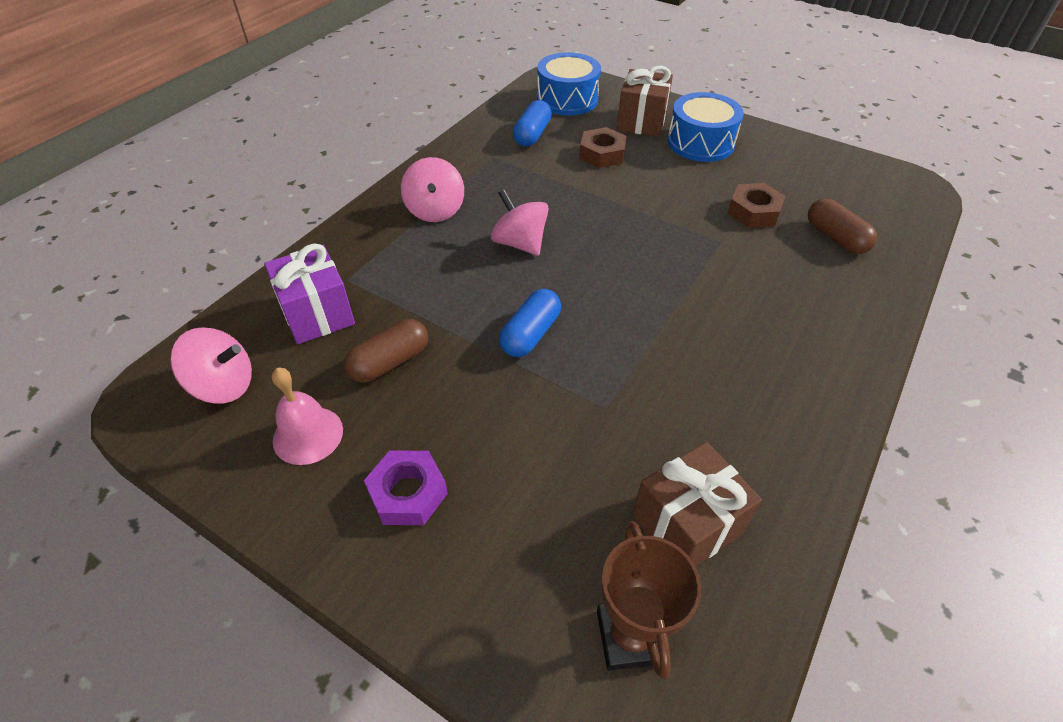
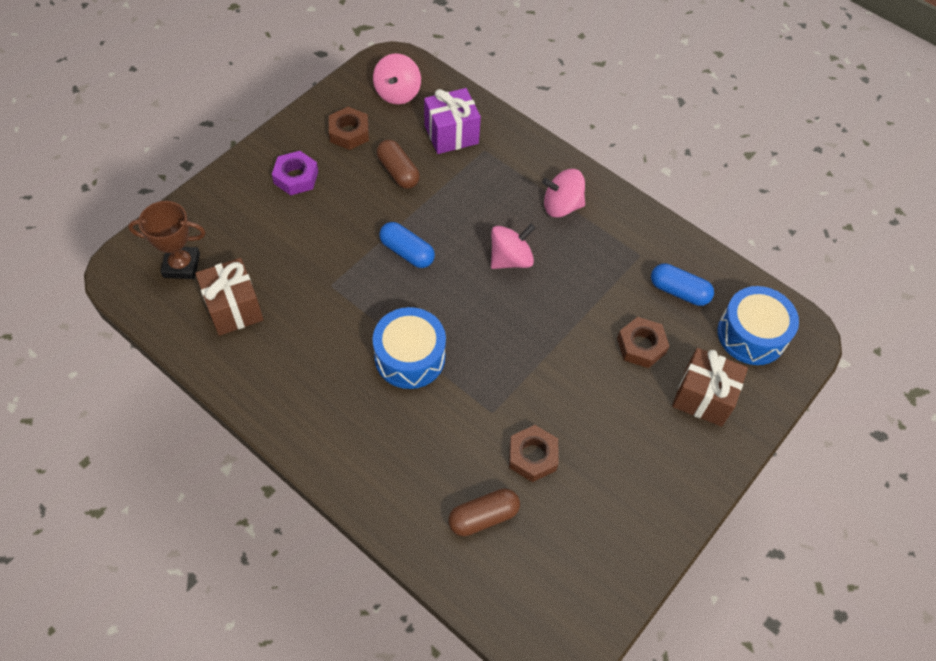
camera: 95 degrees right, 10 degrees up
pink bell [272,368,343,465] -> brown nut [329,107,369,150]
blue drum [667,92,744,162] -> blue drum moved to [373,307,446,389]

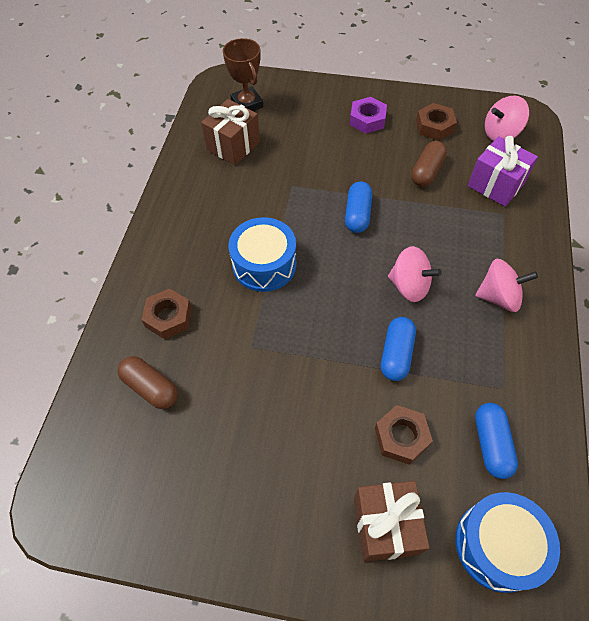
camera: 65 degrees right, 0 degrees up
brown nut [509,425,558,482] -> brown nut moved to [142,288,192,339]
pink spinning top [542,169,585,218] -> pink spinning top turned 120 degrees clockwise [475,259,538,312]
none -> blue capsule [381,317,416,381]

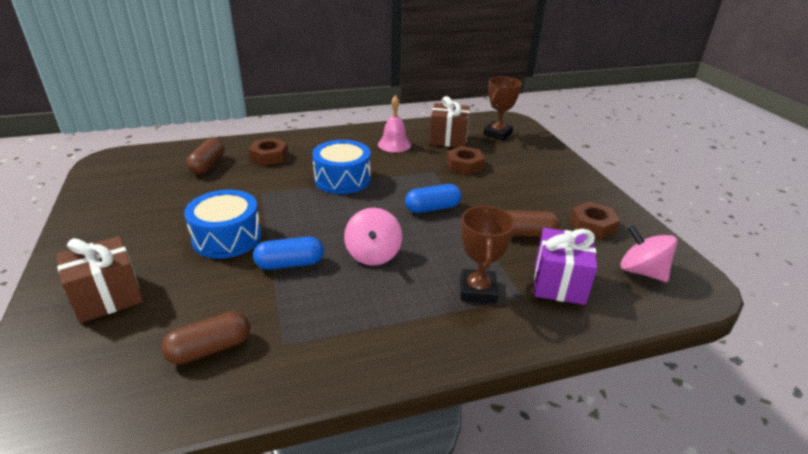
camera: 60 degrees right, 25 degrees down
purple nut [350,97,387,133] -> none
brown nut [375,405,433,465] -> brown nut moved to [447,146,485,175]
blue drum [455,492,560,593] -> blue drum moved to [184,190,262,259]
pink spinning top [475,259,538,312] -> none
blue capsule [475,403,518,479] -> brown capsule [161,311,250,364]
none -> pink bell [378,95,411,152]
none -> brown trophy [461,206,515,303]

